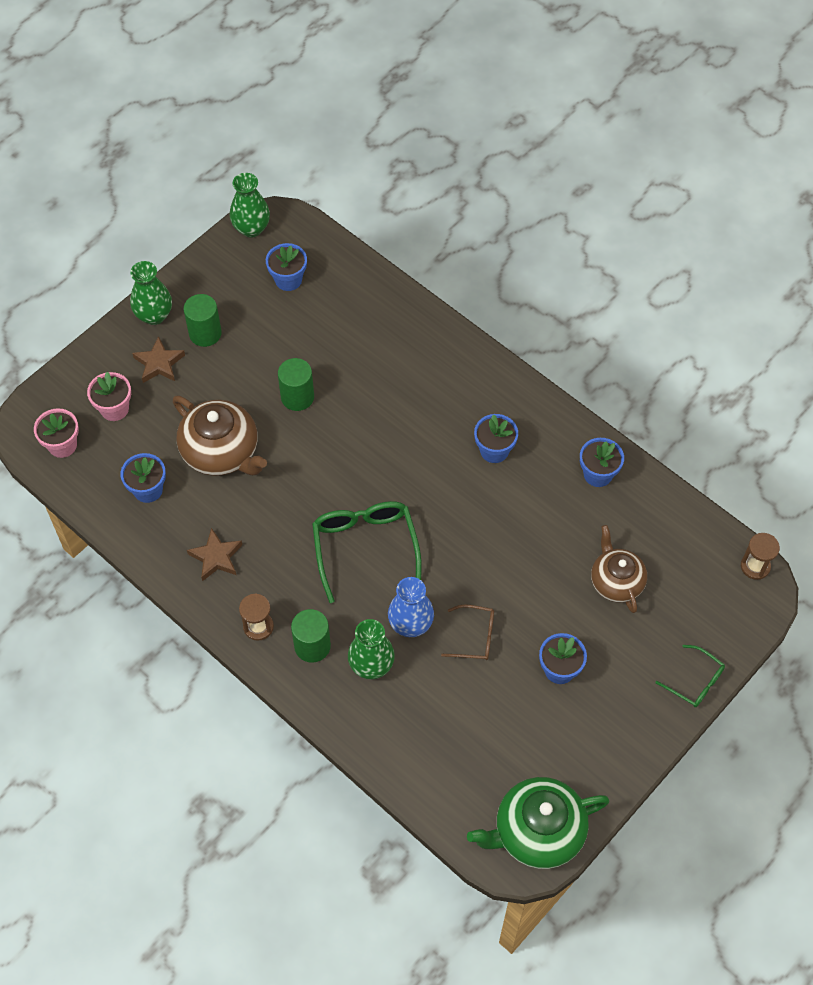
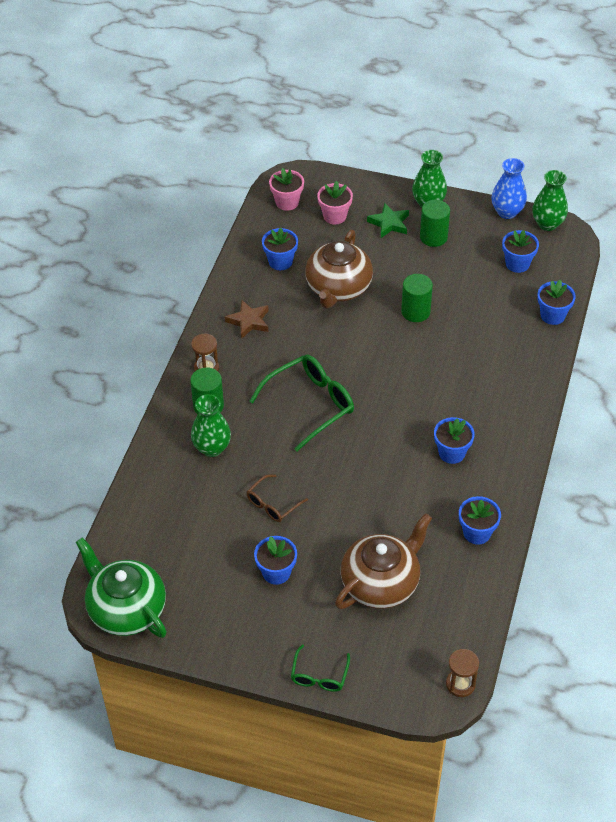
camera: 65 degrees right, 10 degrees down
brown star [132,336,185,383] -> green star [367,203,409,238]
blue vase [388,577,434,637] -> blue vase moved to [491,158,527,219]
brown glasses [441,604,494,660] -> brown glasses turned 60 degrees clockwise [247,474,308,522]
brown teapot [591,525,647,613] -> brown teapot [335,513,432,609], size x1.50
none -> blue flower pot [537,280,576,325]

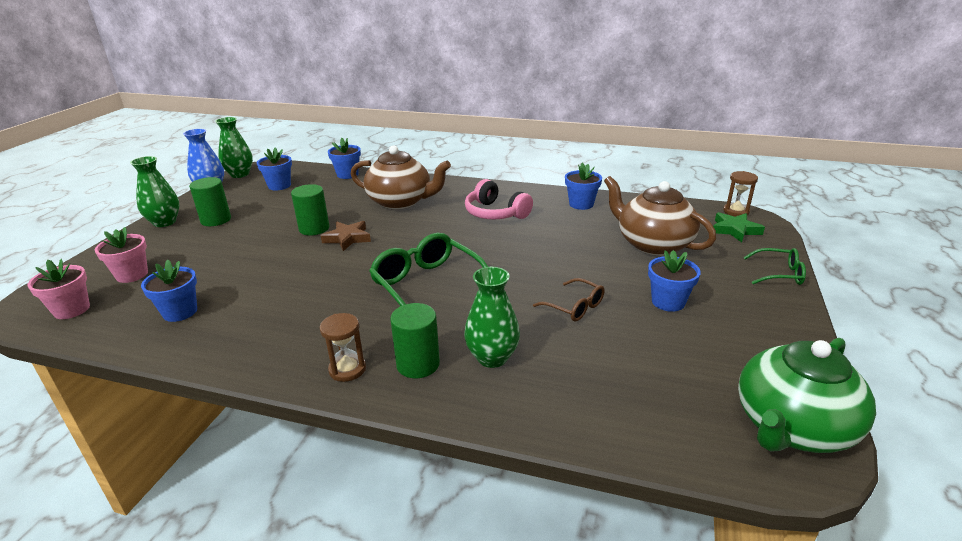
camera: 90 degrees left, 20 degrees down
brown star [225,300,269,339] -> brown star moved to [321,221,371,251]
brown teapot [305,230,373,308] -> brown teapot moved to [351,145,451,209]
green star [367,203,409,238] -> green star moved to [713,212,765,242]
blue flower pot [434,417,475,464] -> pink headphones [465,179,533,220]

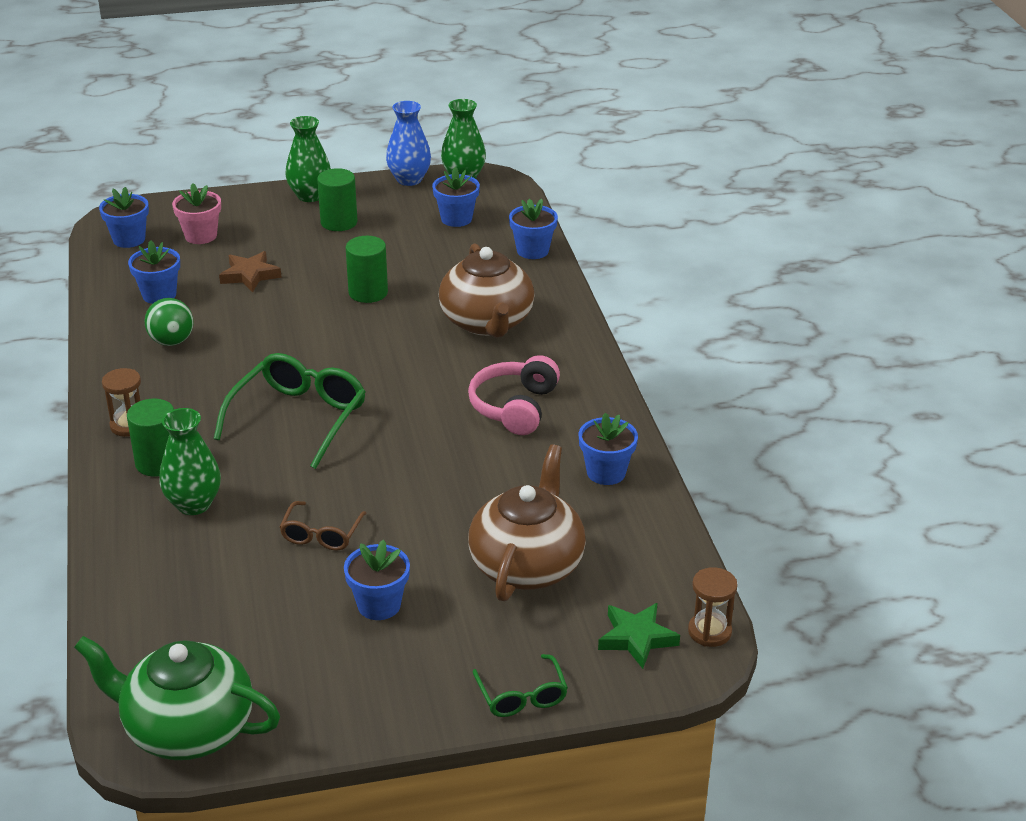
camera: 60 degrees right, 5 degrees up
pink flower pot [27,259,90,319] -> blue flower pot [99,187,149,248]
brown star [321,221,371,251] -> brown star moved to [219,251,282,292]
none -> green ball [144,298,194,346]

